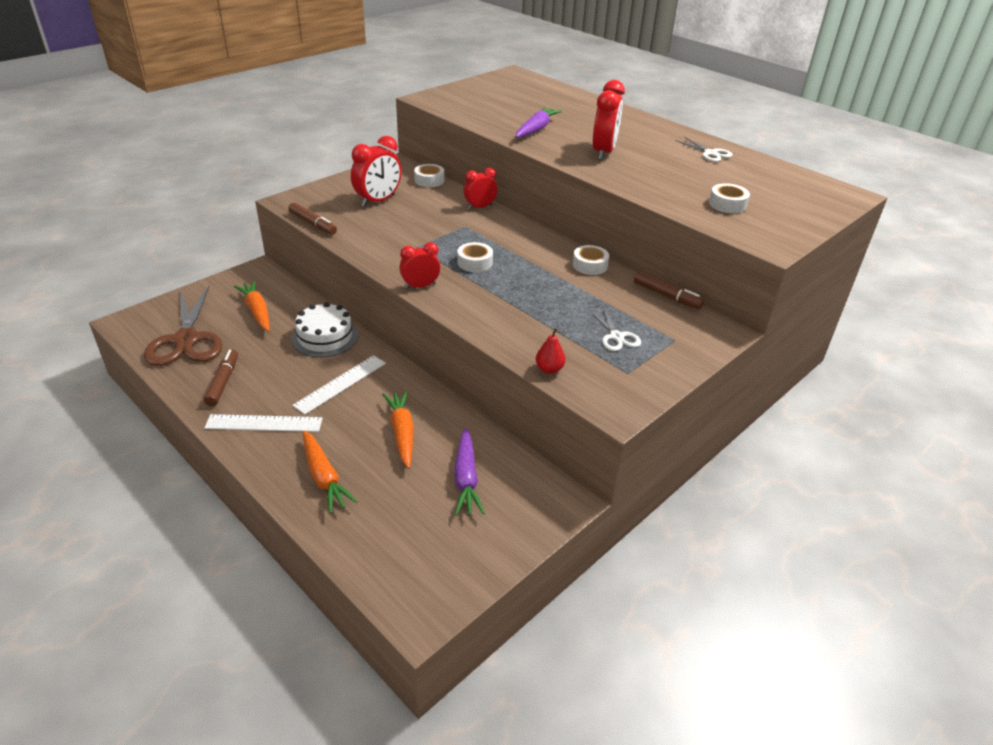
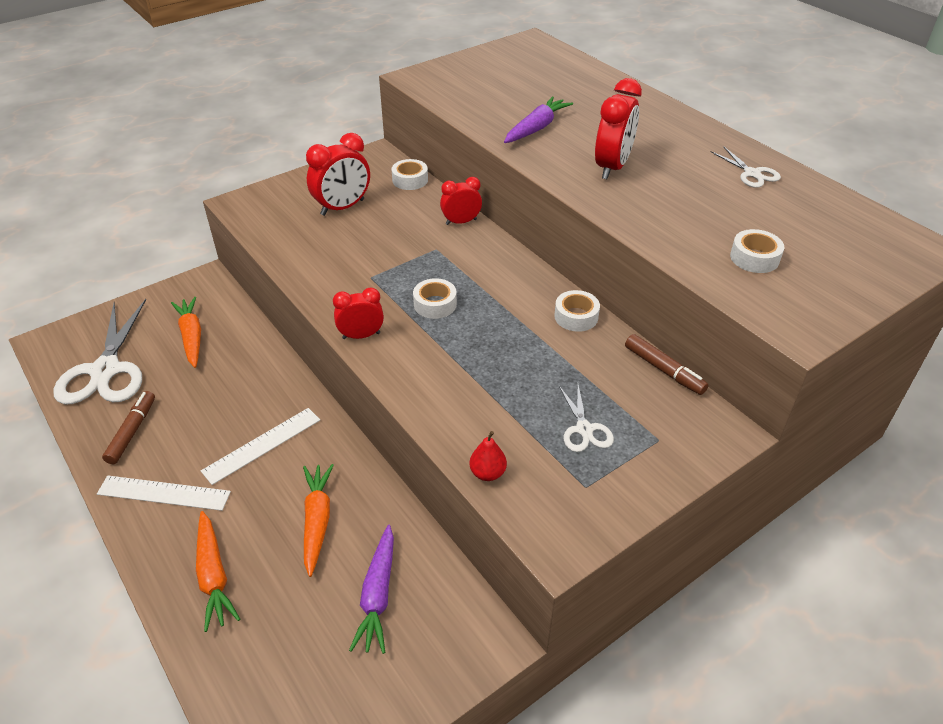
camera: 10 degrees right, 5 degrees up
brown scissors [144,286,223,366] -> white scissors [53,299,146,404]
brown marker [288,202,337,235] -> none
white cake [292,302,358,357] -> none

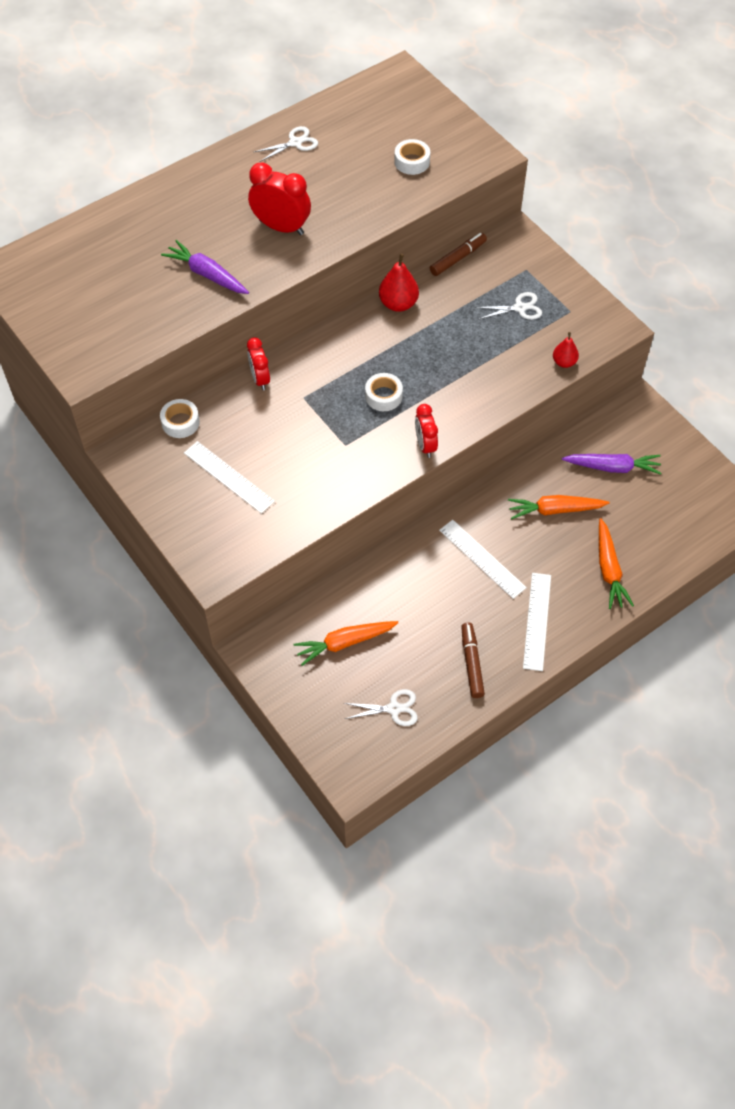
camera: 90 degrees left, 15 degrees up
white scissors [53,299,146,404] -> white scissors [344,689,418,726], size x0.48
brown marker [102,391,155,464] -> brown marker turned 75 degrees clockwise [461,622,485,698]
orange carrot [196,511,240,632] -> orange carrot turned 105 degrees clockwise [599,518,634,609]
red clock [306,133,370,216] -> white ruler [184,441,275,514]
white tape [554,290,600,332] -> red pear [379,254,419,312]

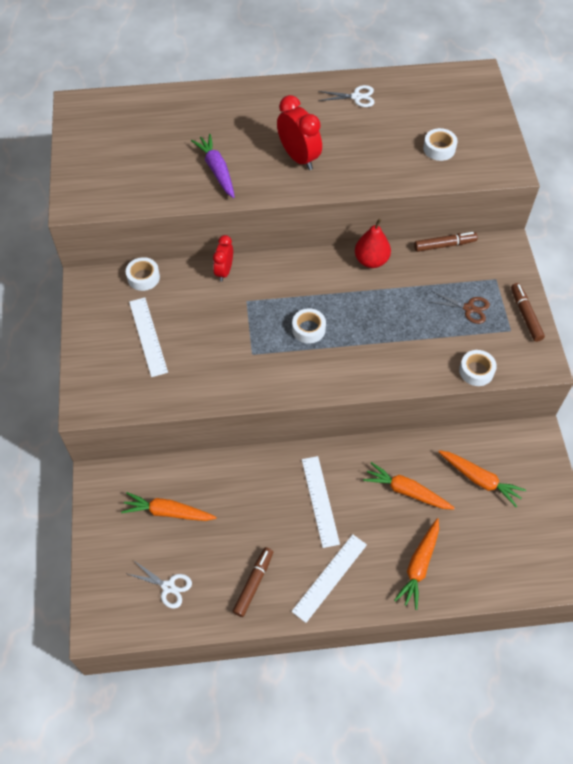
camera: 30 degrees right, 0 degrees up
red clock [415,404,438,458] -> none
white scissors [475,292,542,320] -> brown scissors [429,291,490,324]
red pear [553,332,579,368] -> white tape [459,350,497,386]
purple carrot [562,454,662,475] -> orange carrot [438,450,526,507]
none -> brown marker [511,283,545,342]

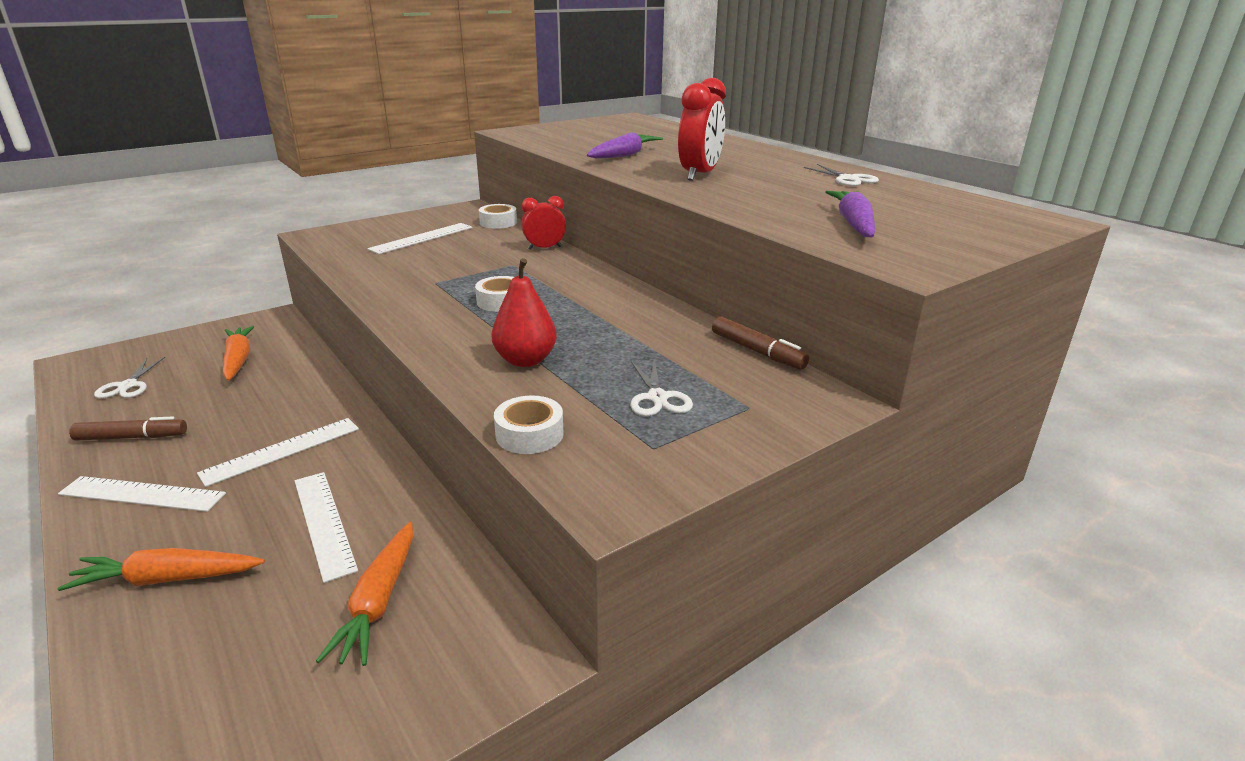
camera: 60 degrees right, 30 degrees down
red pear [355,219,391,268] -> red pear moved to [492,258,557,367]
orange carrot [363,462,455,510] -> white ruler [295,472,358,583]
white tape [423,128,458,161] -> purple carrot [825,191,875,237]
brown scissors [429,291,490,324] -> white scissors [630,360,693,416]
brown marker [511,283,545,342] -> none

